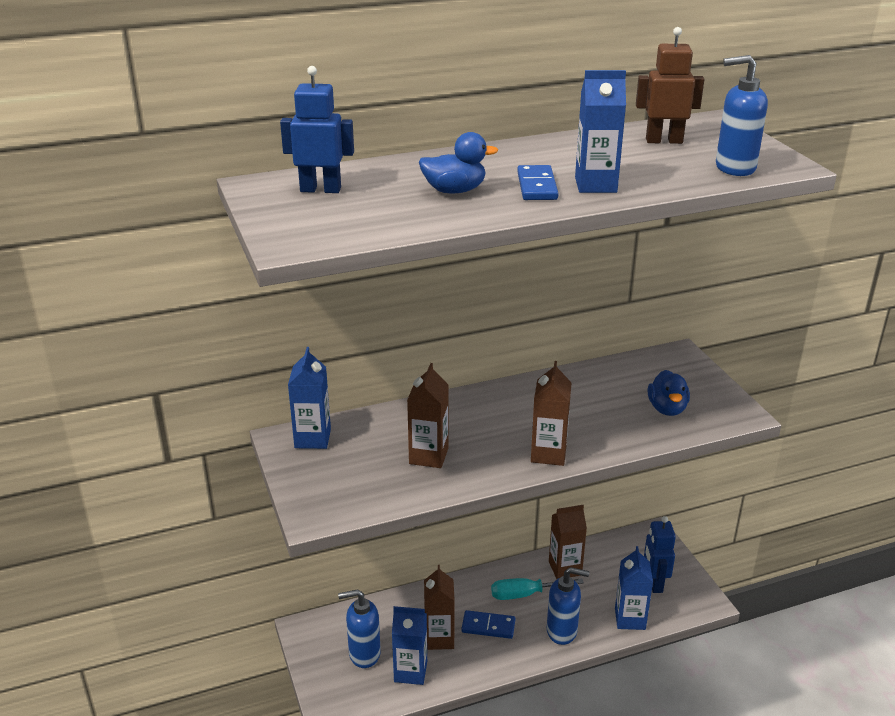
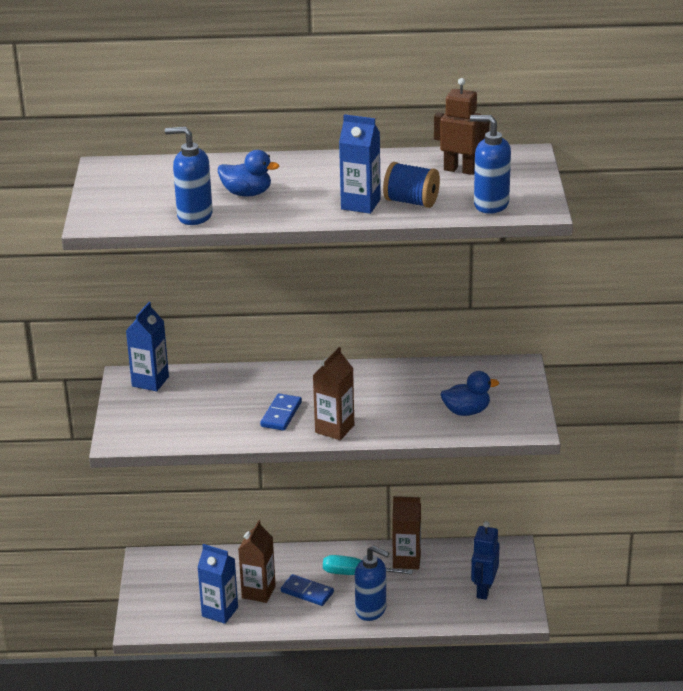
camera: 20 degrees right, 0 degrees up
blue robot [280,66,354,193] -> none
blue soap dispenser [338,589,381,668] -> blue soap dispenser moved to [165,127,213,225]
brown carton [407,363,448,468] -> none
blue domino [517,165,558,200] -> blue domino moved to [260,394,302,431]
blue carton [615,546,653,630] -> none
blue duck [648,370,690,416] -> blue duck turned 120 degrees counterclockwise [441,371,499,416]
none -> blue spool [383,162,440,208]

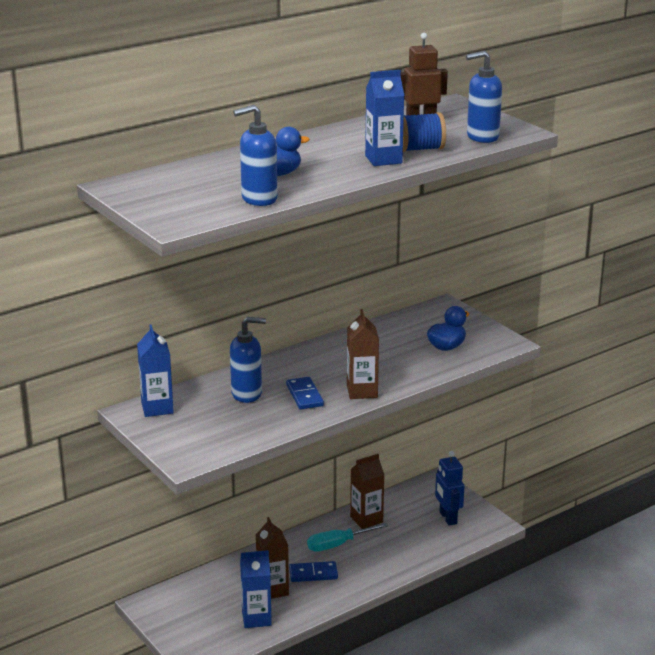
camera: 35 degrees left, 5 degrees down
blue soap dispenser [355,546,389,621] -> blue soap dispenser moved to [230,317,266,403]

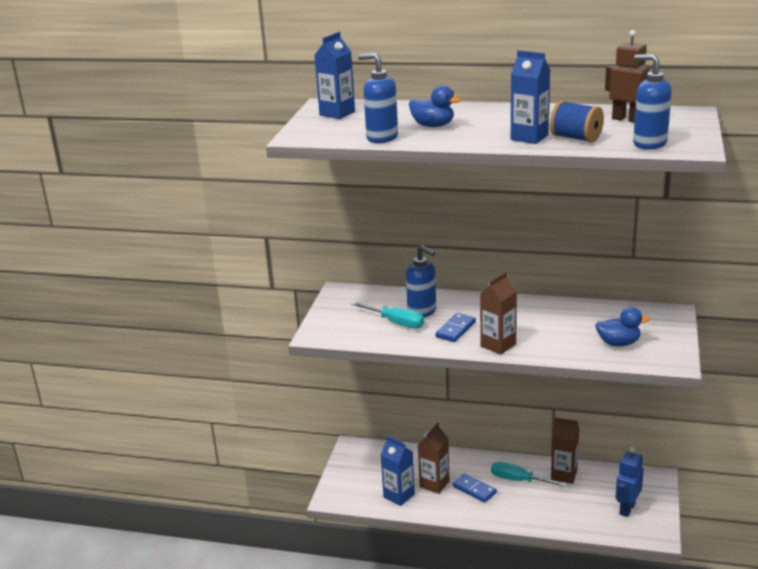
camera: 50 degrees right, 0 degrees up
blue carton [137,324,174,417] -> blue carton moved to [314,32,355,119]
none -> turquoise screwdriver [351,302,424,328]

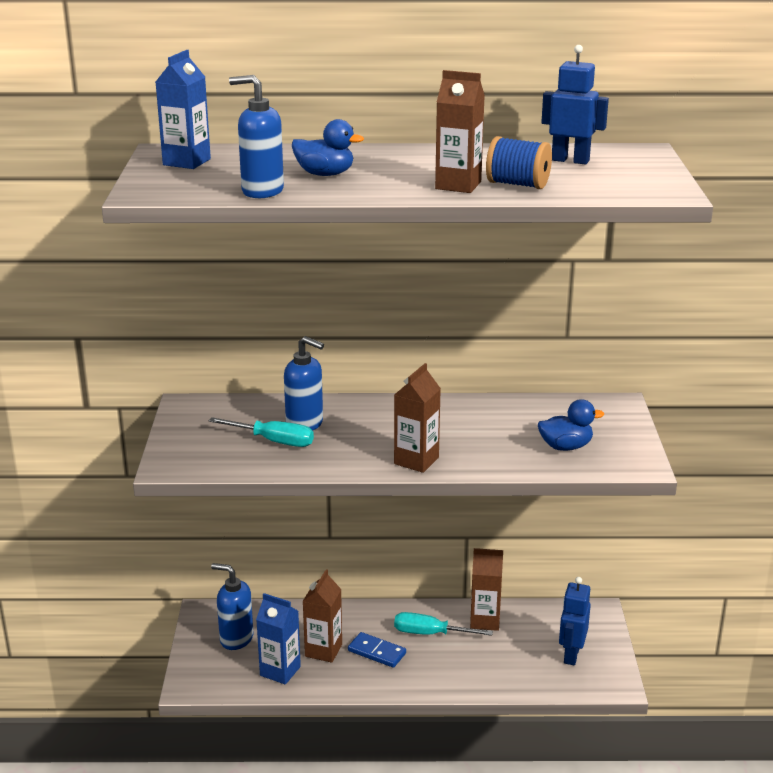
camera: 15 degrees left, 0 degrees up
blue domino [435,313,476,342] -> none
blue carton [511,50,550,144] -> brown carton [435,70,485,193]
brown robot [605,30,653,123] -> blue robot [541,45,609,165]
blue soap dispenser [633,54,672,149] -> blue soap dispenser moved to [211,563,253,650]

